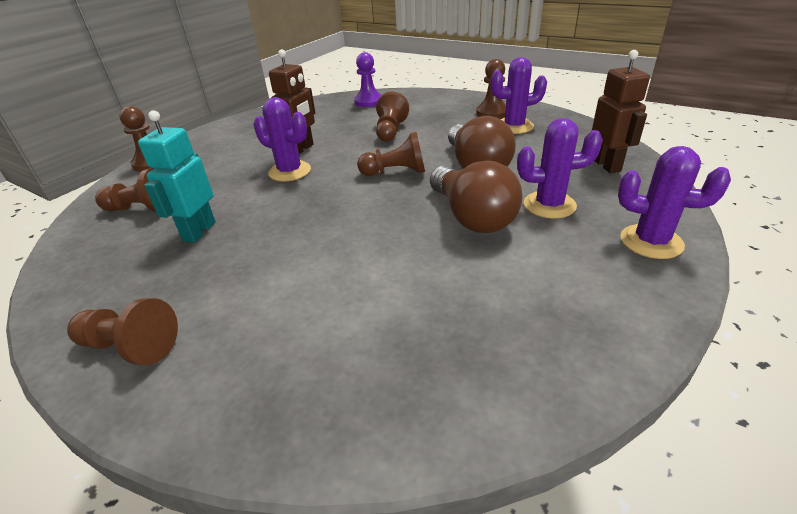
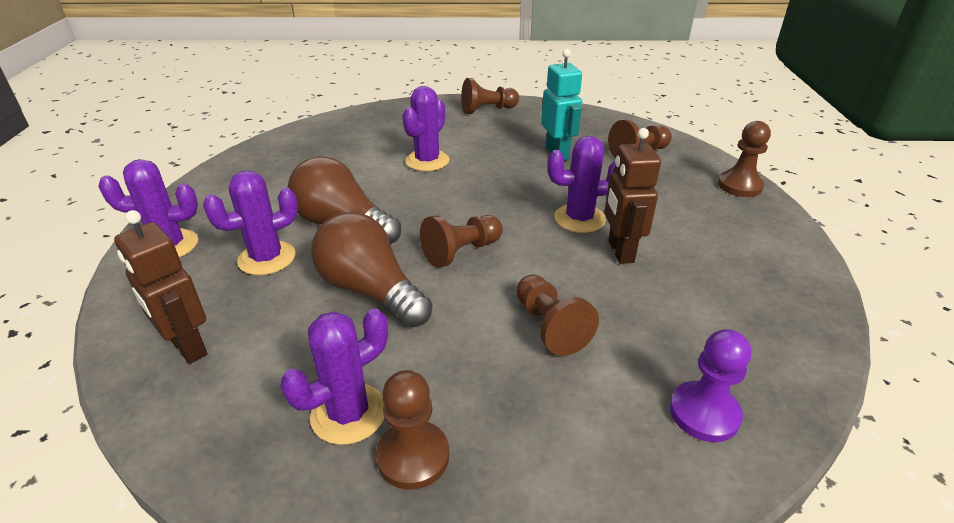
camera: 145 degrees right, 0 degrees up
none -> purple cactus [402,86,449,171]

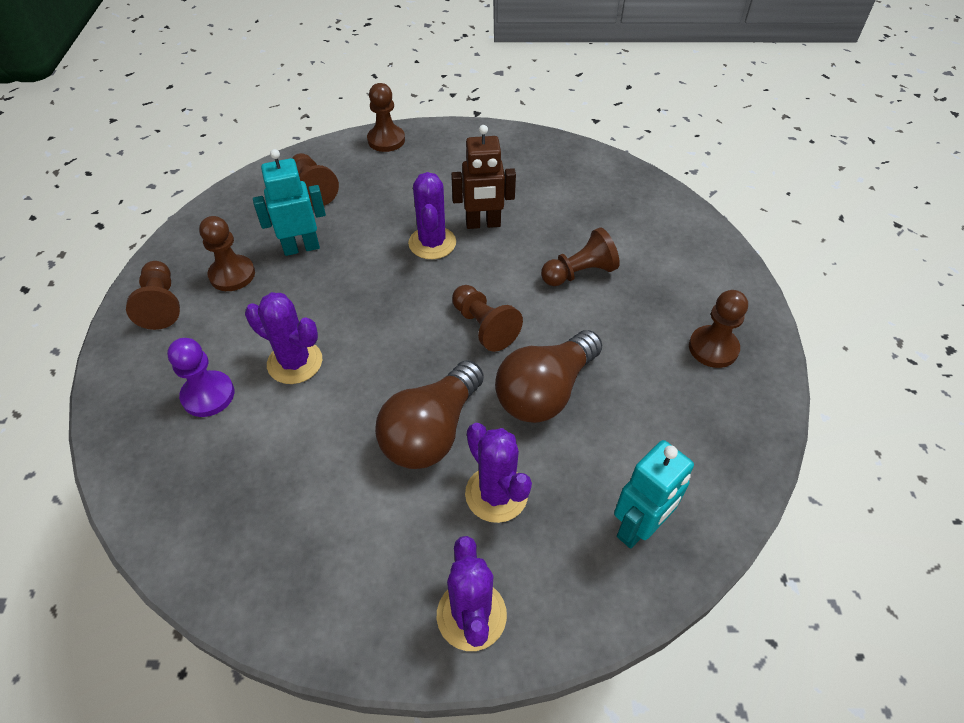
camera: 90 degrees left, 15 degrees up
brown robot [114,210,207,364] -> turquoise robot [614,440,694,549]
purple cactus [280,308,388,445] -> none
purple pawn [670,329,752,442] -> purple pawn moved to [167,338,234,417]
none -> brown pawn [199,216,255,291]

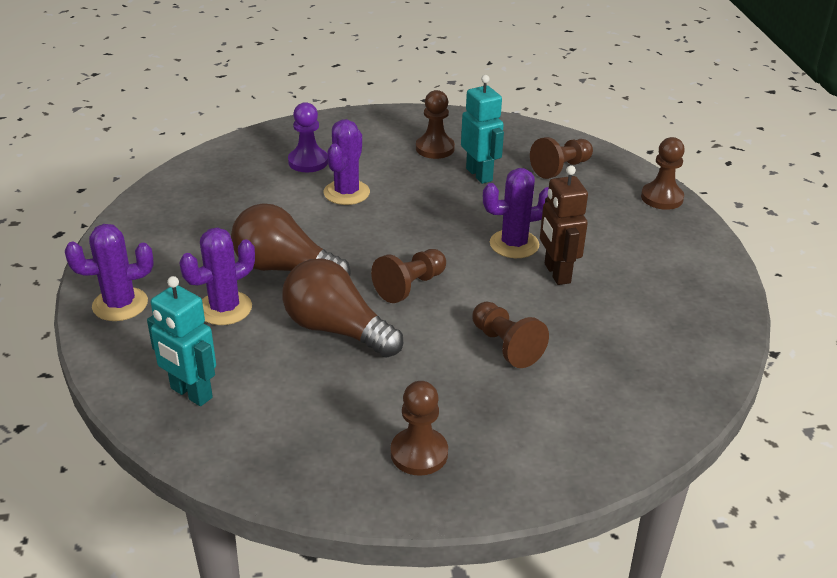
camera: 80 degrees right, 15 degrees down
brown pawn [126,261,180,330] -> none

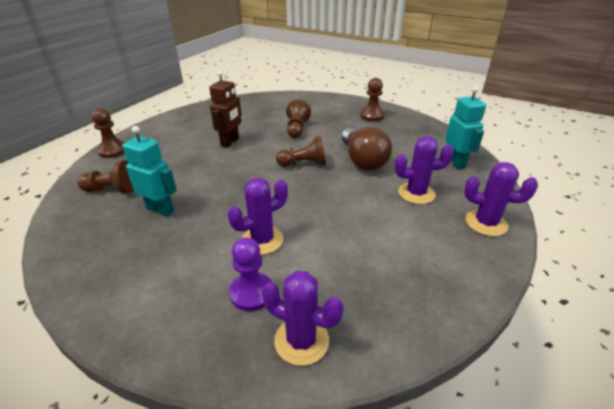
camera: 140 degrees left, 0 degrees up
brown light bulb [231,203,351,276] -> none
brown pawn [416,90,455,159] -> none
turquoise robot [461,75,504,184] -> turquoise robot turned 105 degrees clockwise [122,126,177,217]
purple cactus [483,168,549,258] -> purple cactus moved to [262,271,344,366]

